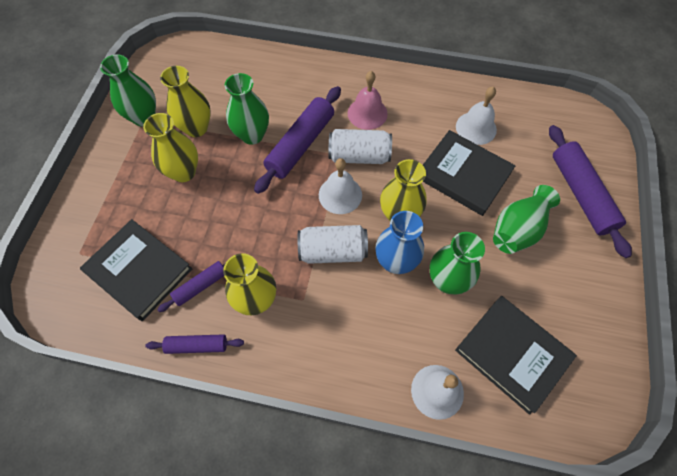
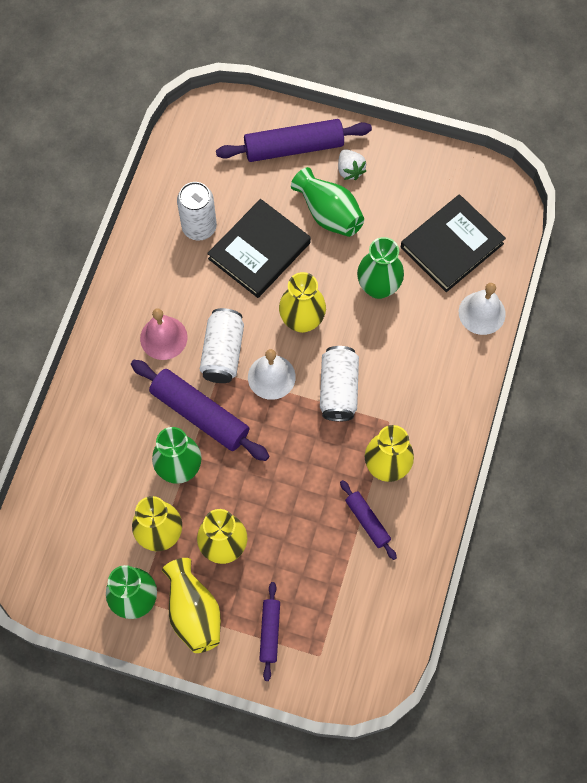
camera: 85 degrees left, 5 degrees up
black book [80,219,192,321] -> none
purple rolling pin [145,334,244,354] -> purple rolling pin moved to [259,582,280,681]
blue vase [375,211,424,274] -> none
white bell [456,87,497,145] -> white can [177,182,217,241]
none -> yellow vase [162,558,221,653]
none -> white strawberry [338,149,366,180]

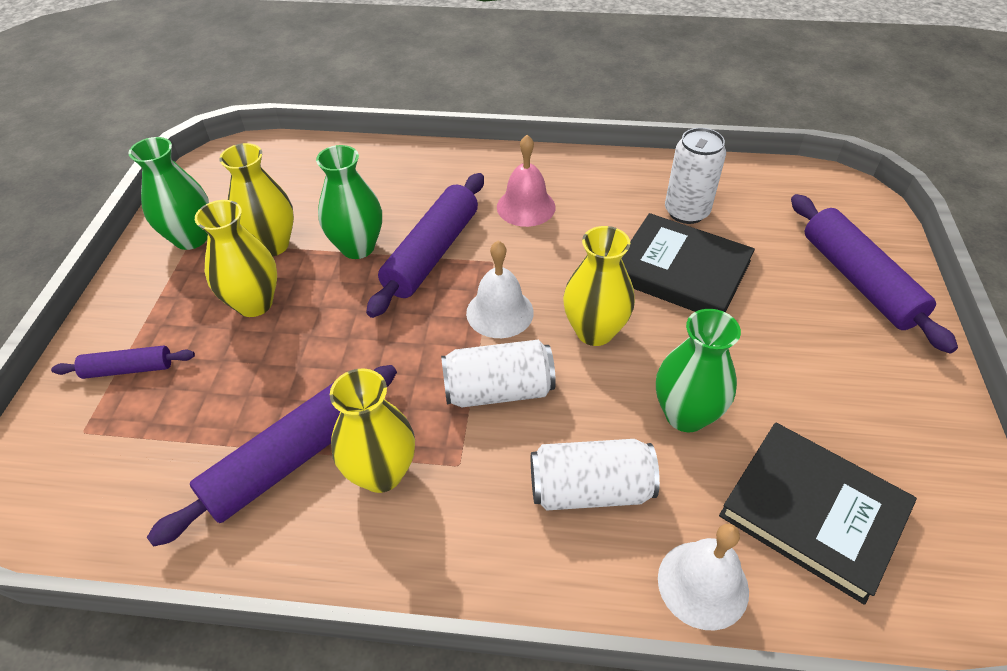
camera: 80 degrees right, 20 degrees down
yellow vase [162,558,221,653] -> none
white can [200,308,244,383] -> white can moved to [531,439,660,511]
green vase [291,167,364,237] -> none
white strawberry [338,149,366,180] -> none
purple rolling pin [340,480,397,560] -> purple rolling pin [147,365,397,546], size x1.84

